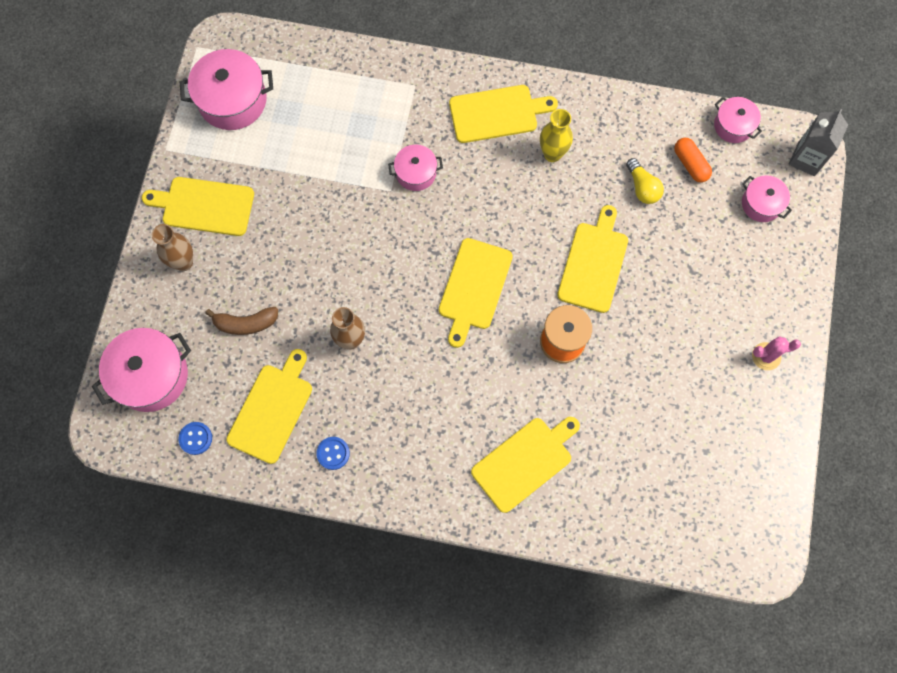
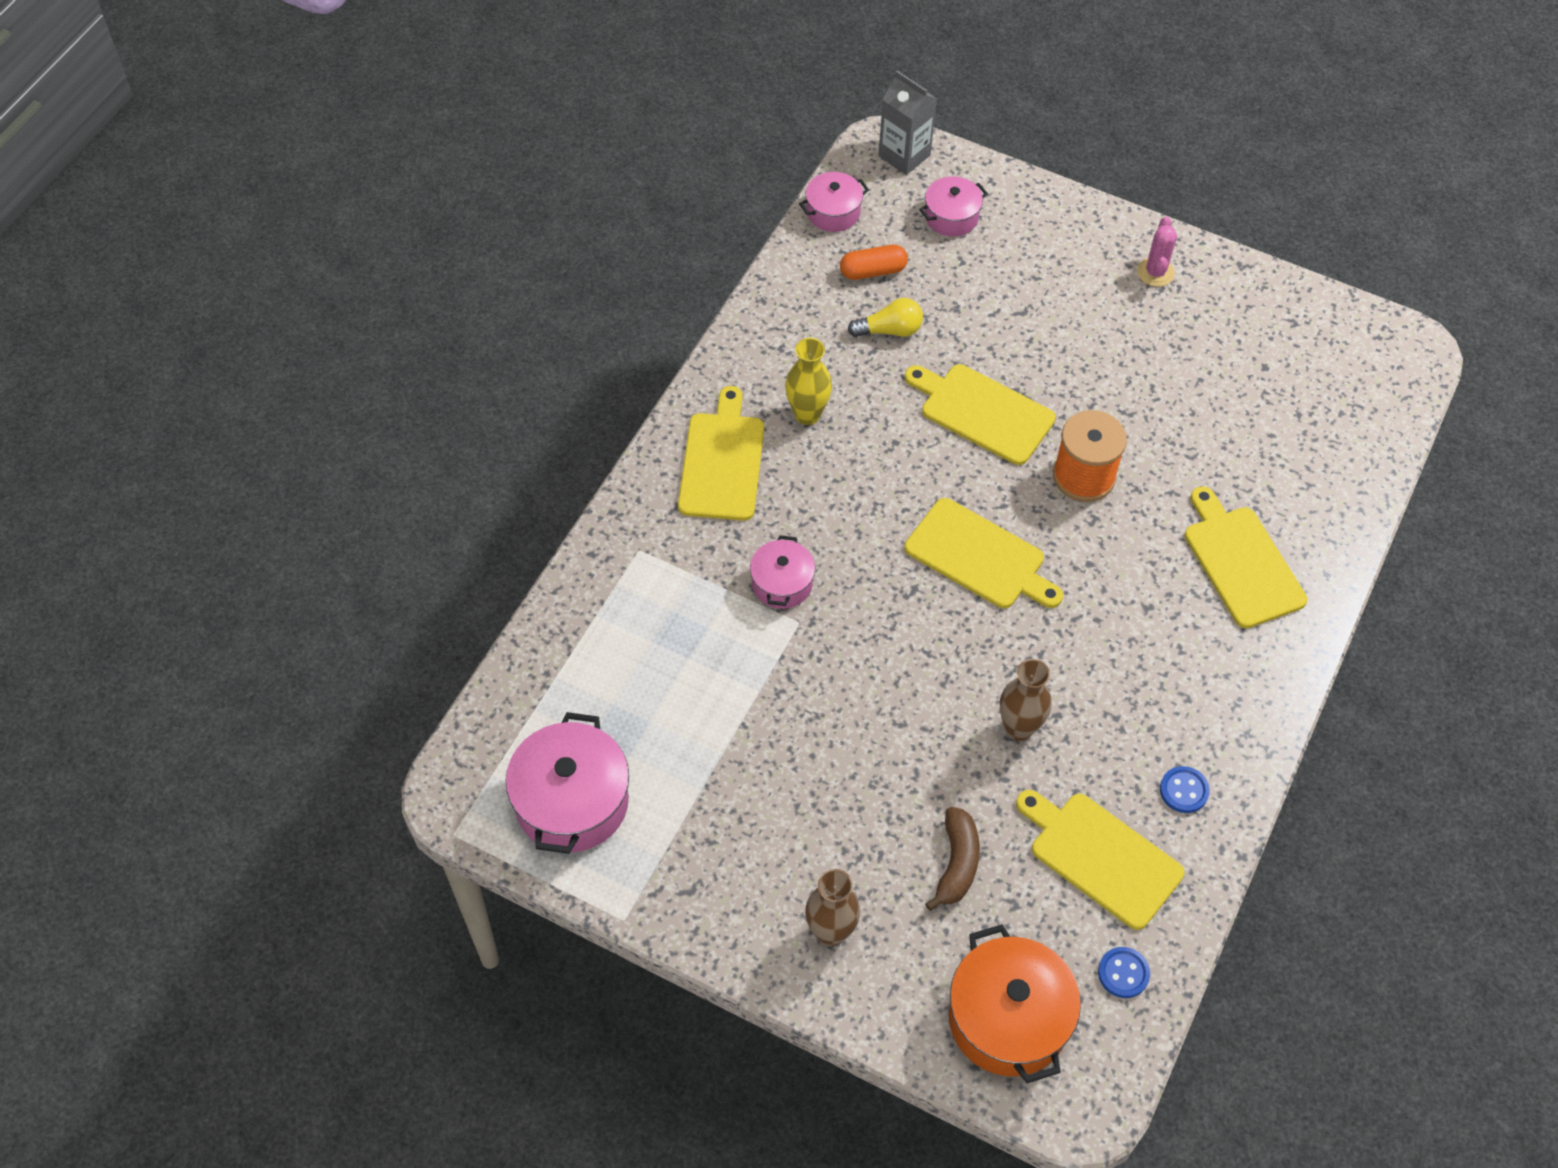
camera: 75 degrees left, 15 degrees down
pink pot [92,328,191,412] -> orange pot [949,924,1081,1083]
yellow cutting board [142,177,254,236] -> none

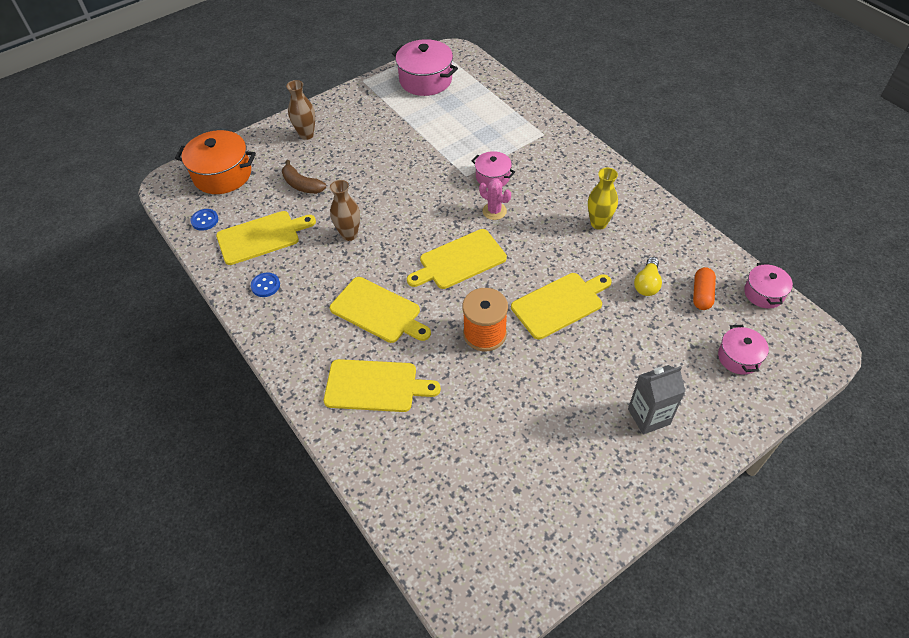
camera: 120 degrees right, 5 degrees down
yellow cutting board [678,386,764,521] -> yellow cutting board moved to [330,277,431,343]
grey carton [878,70,937,175] -> grey carton moved to [628,365,685,435]
pink cactus [1137,217,1177,287] -> pink cactus moved to [479,178,511,220]

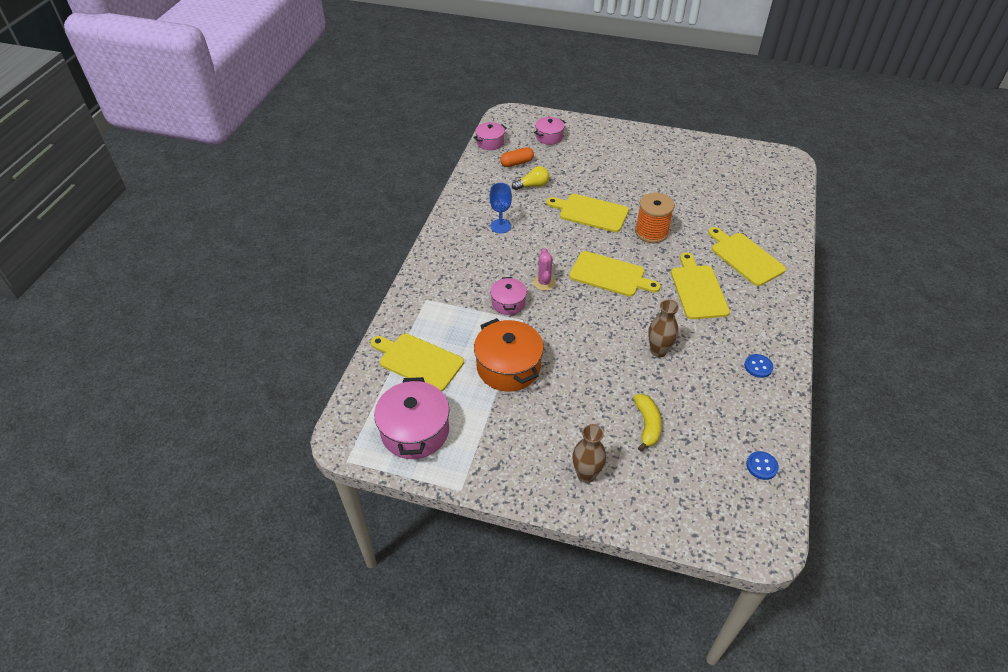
camera: 130 degrees left, 5 degrees down
orange pot [175,130,256,194] -> orange pot moved to [474,318,544,391]
yellow cutting board [216,211,316,265] -> yellow cutting board moved to [370,333,464,392]
brown banana [282,160,326,194] -> yellow banana [634,394,662,451]
yellow vase [588,168,618,230] -> blue goblet [489,183,512,233]
grey carton [628,365,685,435] -> none

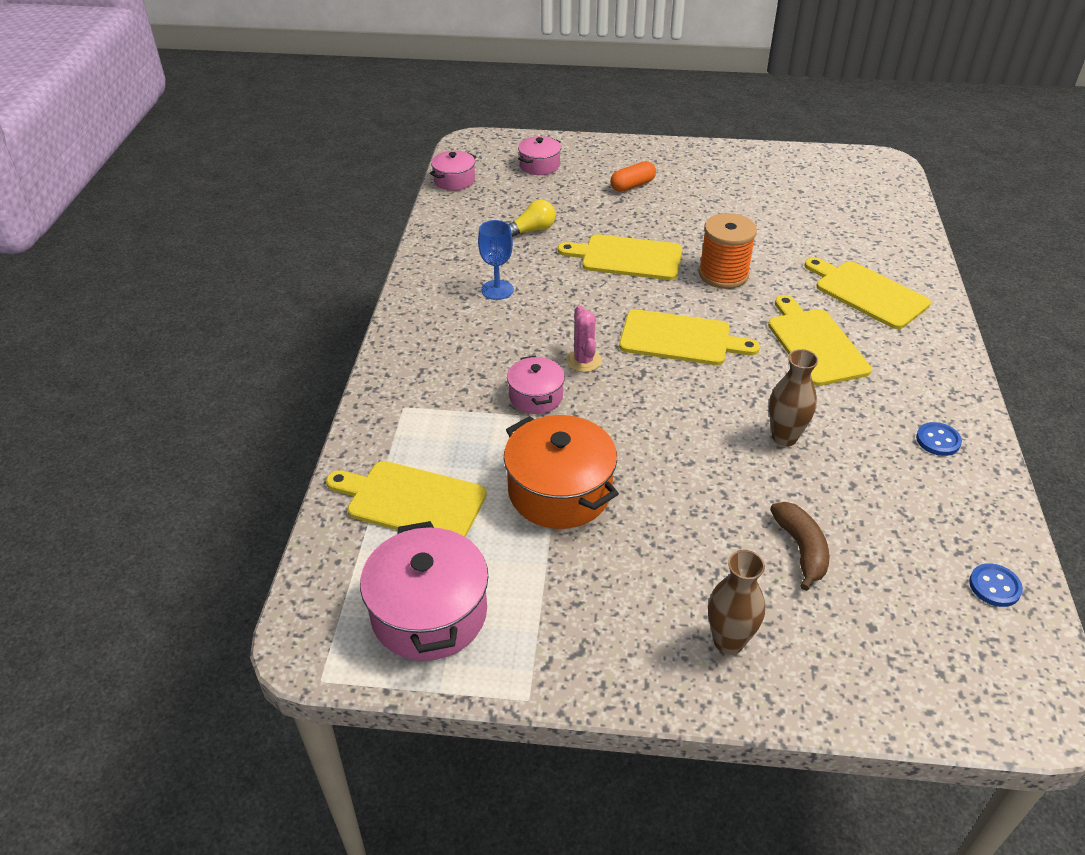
camera: 10 degrees left, 5 degrees down
orange capsule [500,147,534,167] -> orange capsule moved to [610,161,656,192]
yellow banana [634,394,662,451] -> brown banana [770,502,829,591]

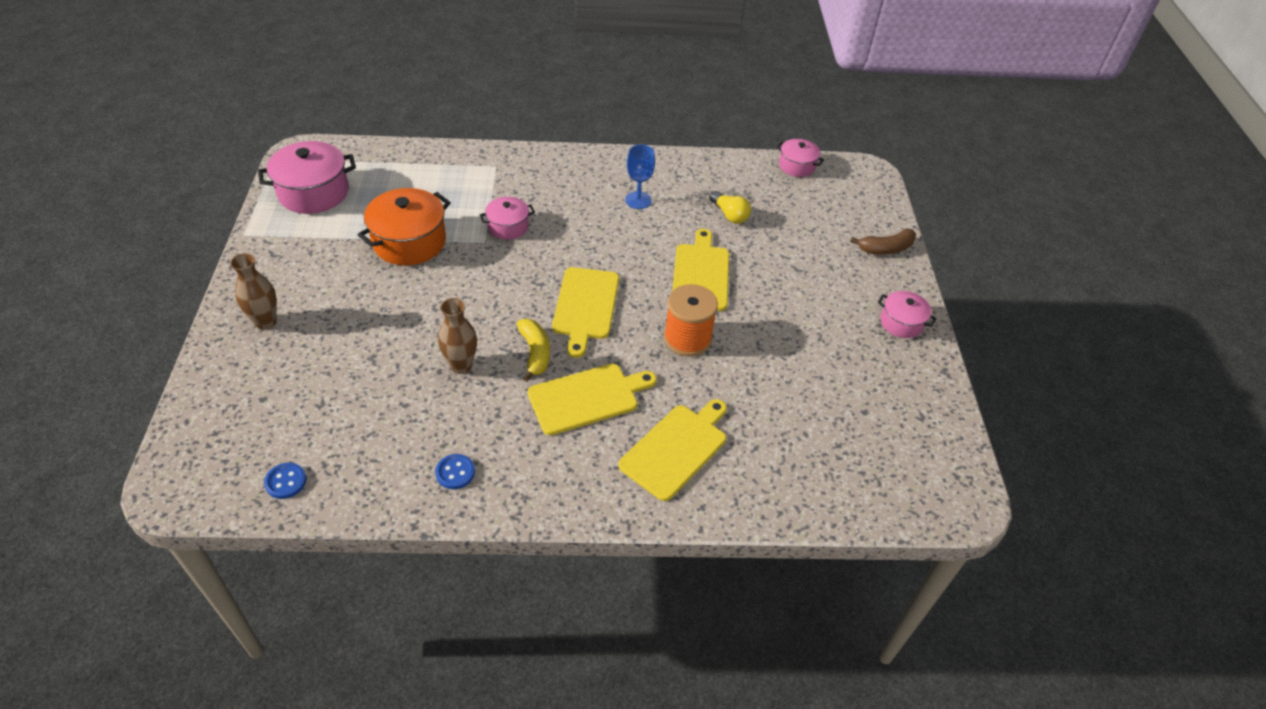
camera: 80 degrees right, 5 degrees up
yellow cutting board [326,461,487,537] -> none
pink pot [518,136,561,175] -> pink pot moved to [878,291,937,338]
pink cactus [566,305,602,372] -> none
orange capsule [610,161,656,192] -> none
brown banana [770,502,829,591] -> brown banana moved to [850,228,916,255]
none -> yellow banana [517,319,550,382]

